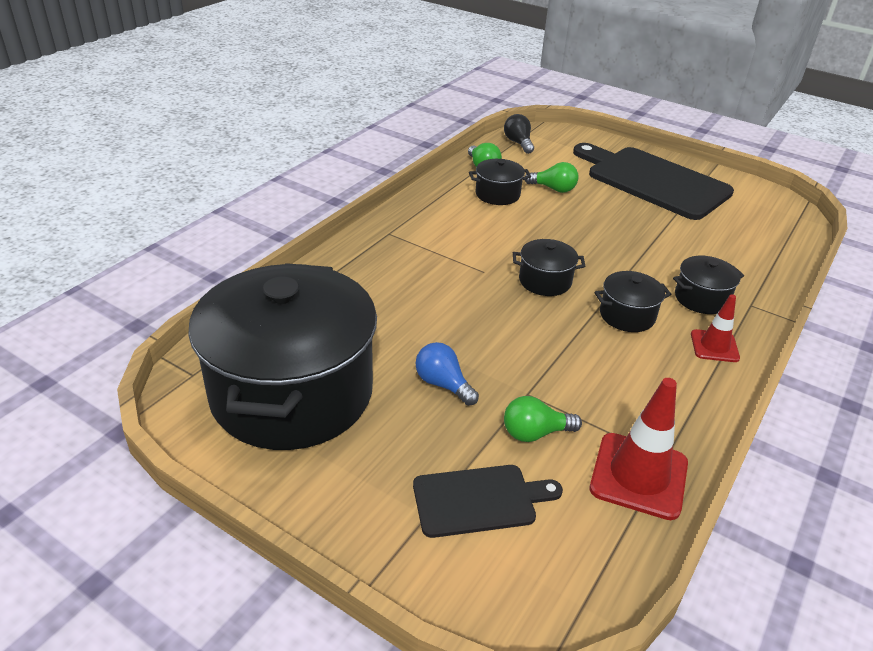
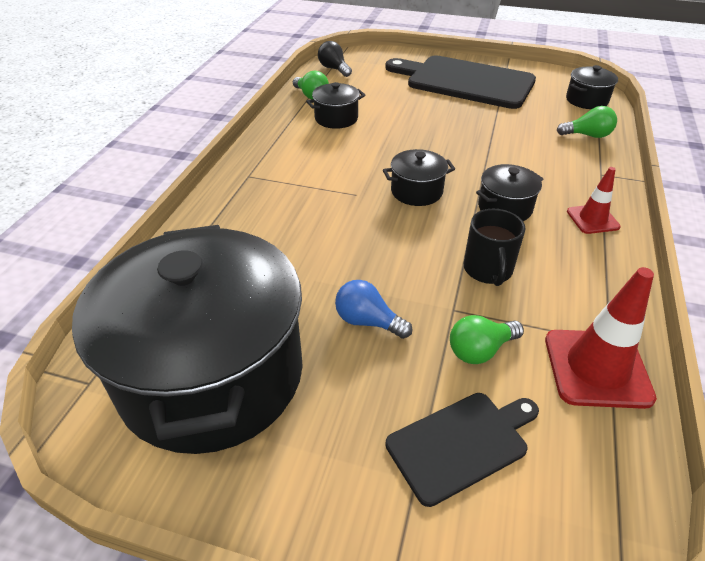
camera: 15 degrees left, 5 degrees up
green light bulb [525,162,578,193] -> green light bulb moved to [557,106,617,138]
black pot [673,256,744,314] -> black pot moved to [566,65,618,109]
none -> black mug [464,209,525,286]

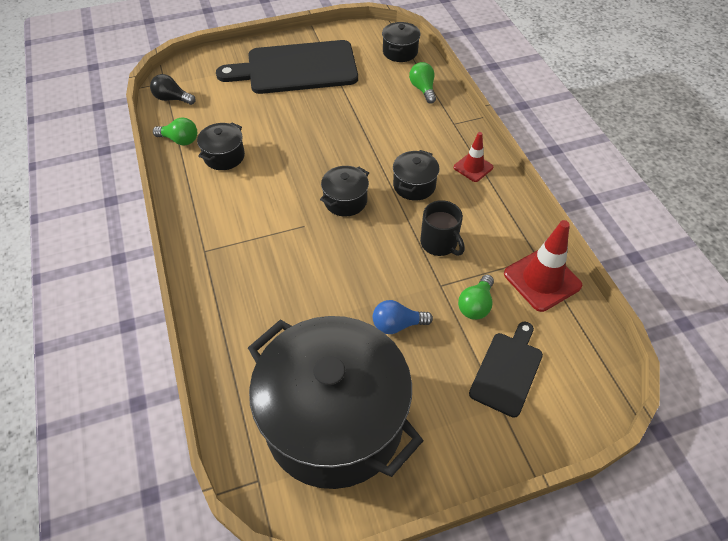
camera: 35 degrees left, 10 degrees up
green light bulb [557,106,617,138] -> green light bulb turned 75 degrees counterclockwise [409,62,436,104]

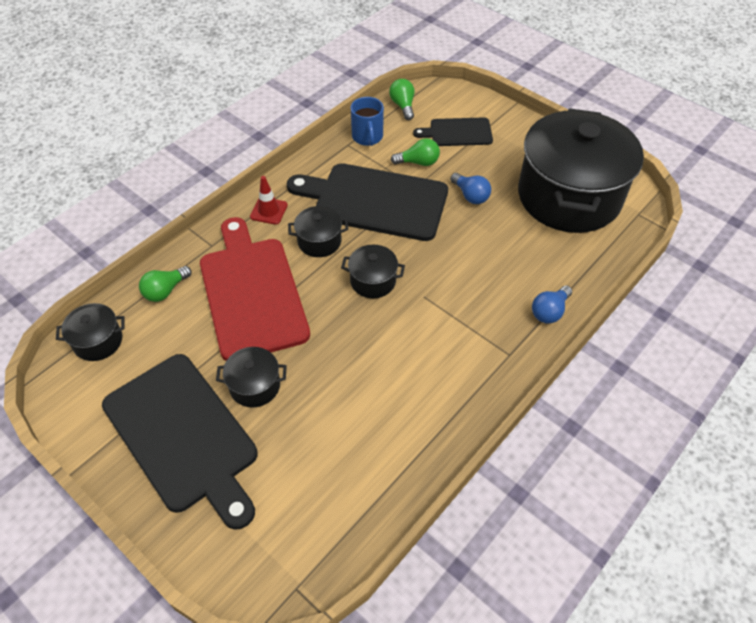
camera: 120 degrees left, 0 degrees up
black light bulb [150,74,196,105] -> none
green light bulb [153,118,197,145] -> green light bulb moved to [389,79,414,120]
black pot [197,122,245,170] -> black pot moved to [216,347,287,408]
black mug [420,200,465,256] -> black cutting board [287,163,448,241]
red traffic cone [504,220,582,312] -> blue mug [351,97,384,146]
none -> red cutting board [200,217,310,361]
none -> blue light bulb [532,285,572,324]

